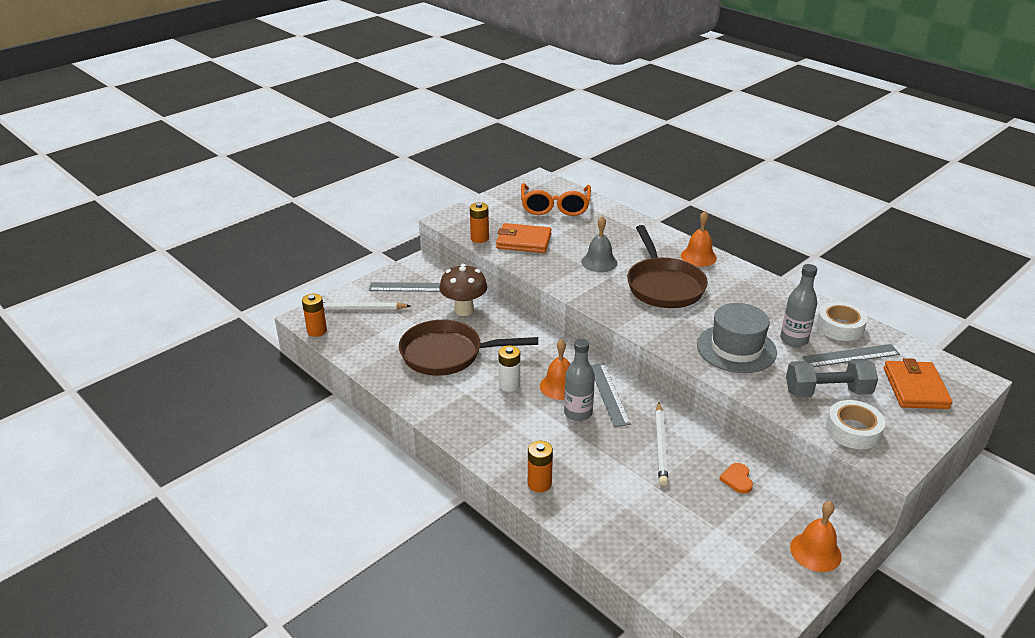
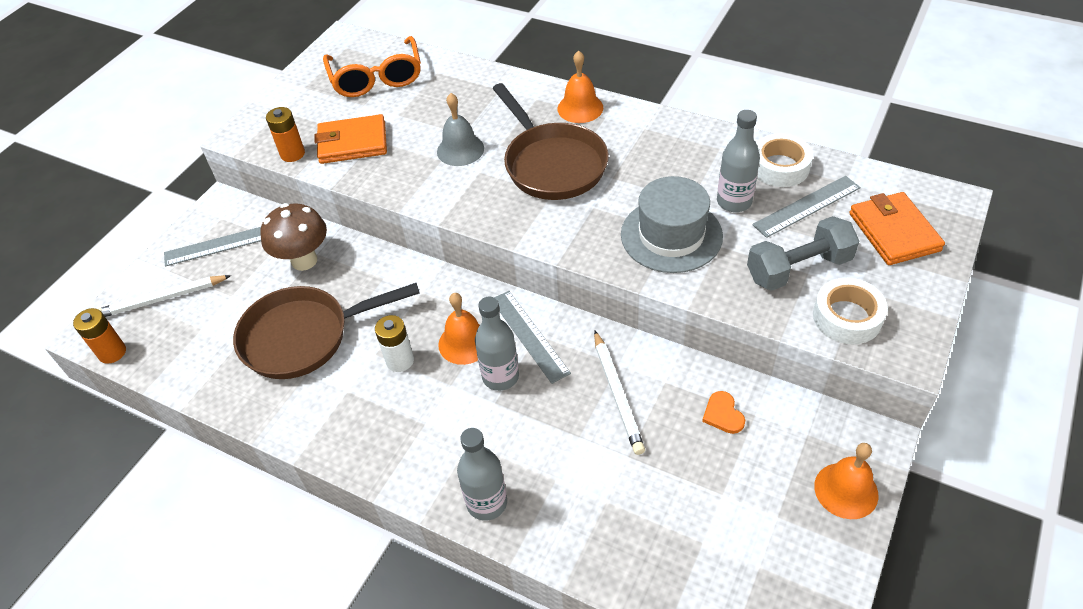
camera: 15 degrees left, 15 degrees up
orange battery [528,441,553,493] -> grey bottle [457,428,507,521]

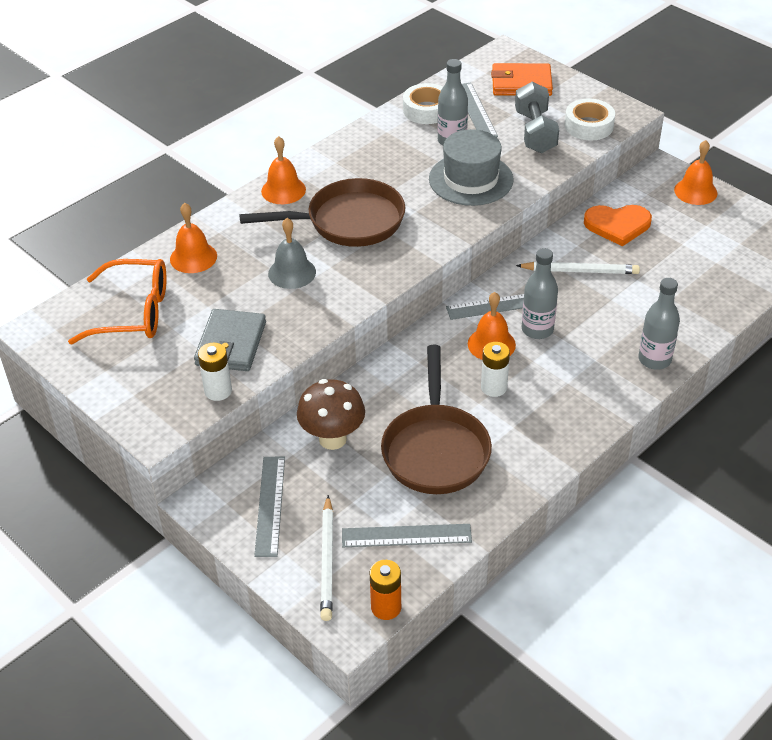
camera: 75 degrees left, 5 degrees down
orange battery [266,107,305,162] -> white battery [198,343,232,401]
orange wallet [314,114,387,164] -> grey wallet [194,309,266,371]
orange heart [702,391,745,434] -> orange heart [584,205,652,246], size x1.85
none -> orange bell [170,203,217,273]
none -> grey ruler [342,524,472,547]

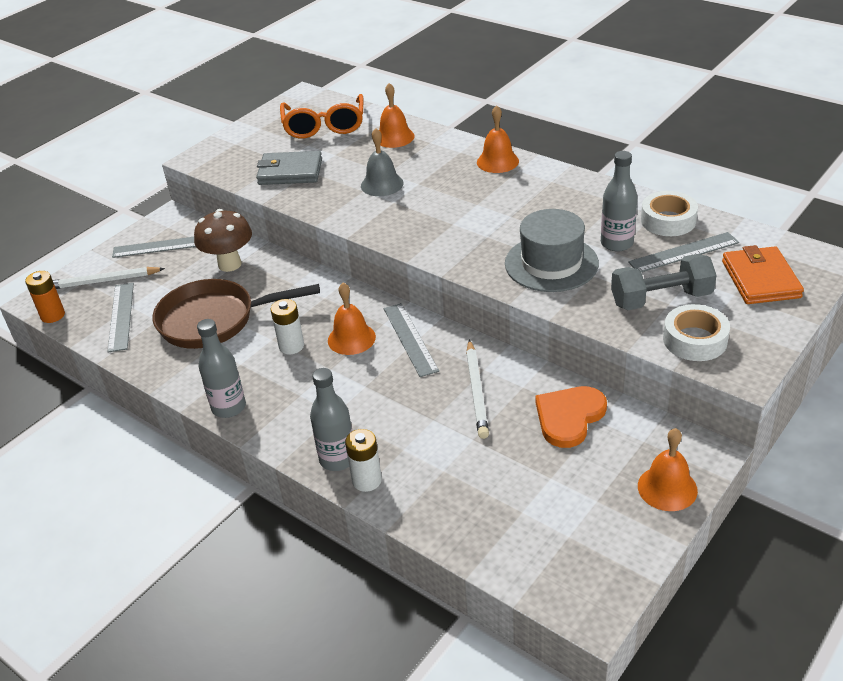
camera: 85 degrees right, 5 degrees down
white battery [198,343,232,401] -> white battery moved to [345,429,382,492]
brown pan [239,178,405,247] -> none
grey bottle [522,248,558,339] -> grey bottle moved to [197,319,246,418]
orange heart [584,205,652,246] -> orange heart turned 45 degrees clockwise [535,386,607,448]

